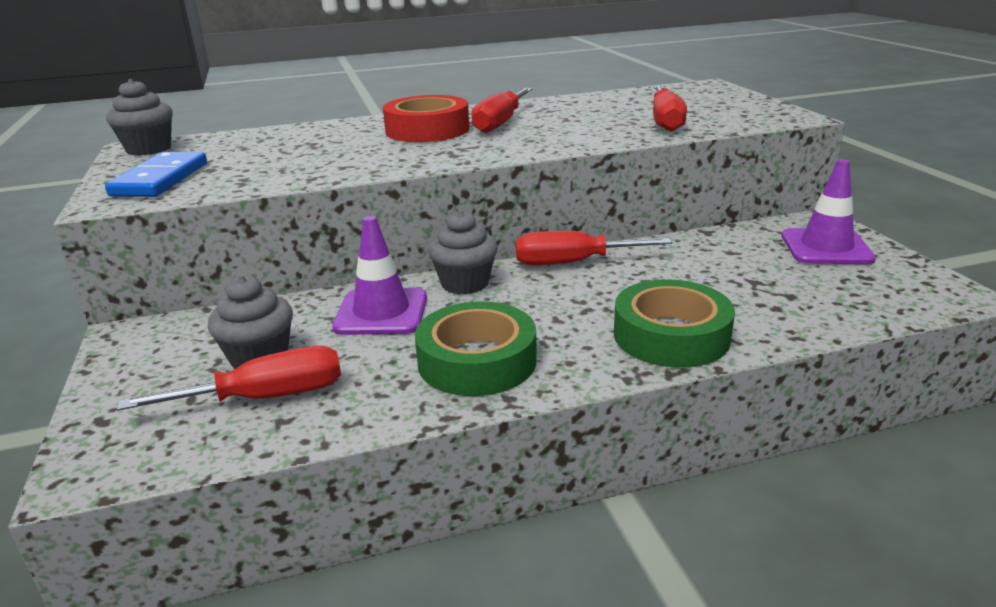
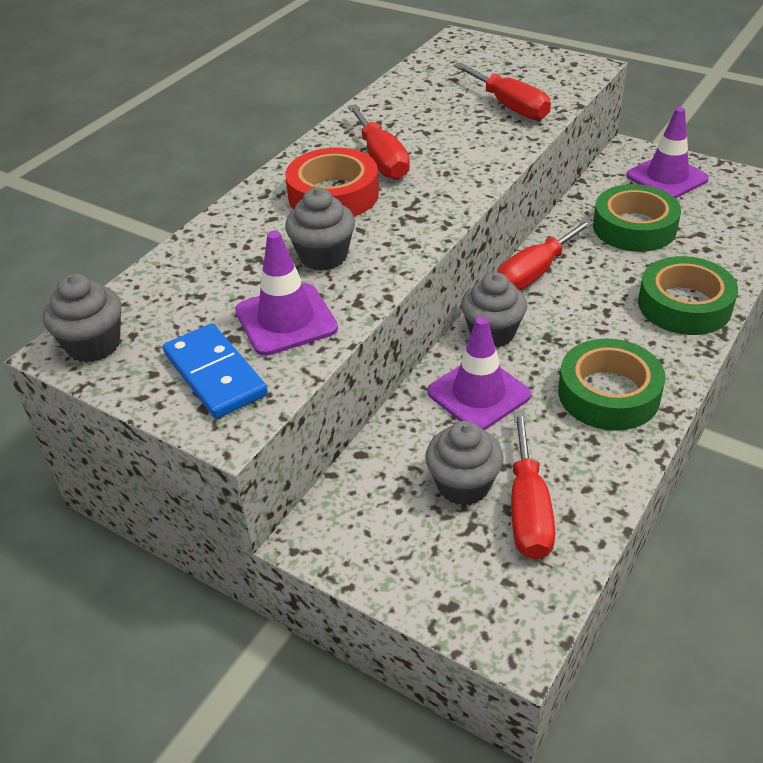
camera: 40 degrees left, 15 degrees up
red screwdriver [117,346,341,411] -> red screwdriver turned 150 degrees clockwise [511,411,556,560]
none -> purple traffic cone [235,231,338,356]
none -> grey cupcake [285,188,355,271]
none -> green tape [593,184,681,252]

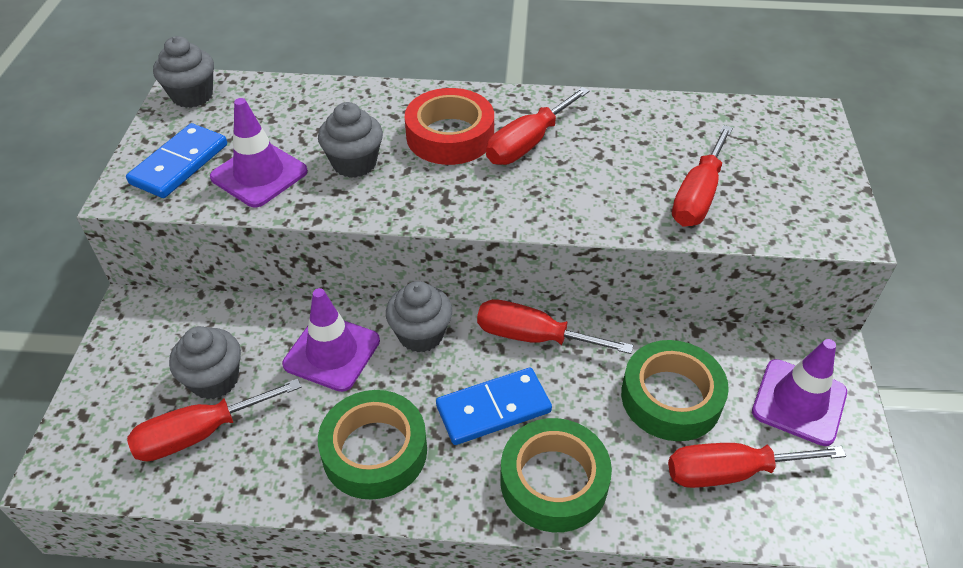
camera: 60 degrees right, 5 degrees up
none -> blue domino [436,368,552,445]
none -> red screwdriver [668,443,846,488]

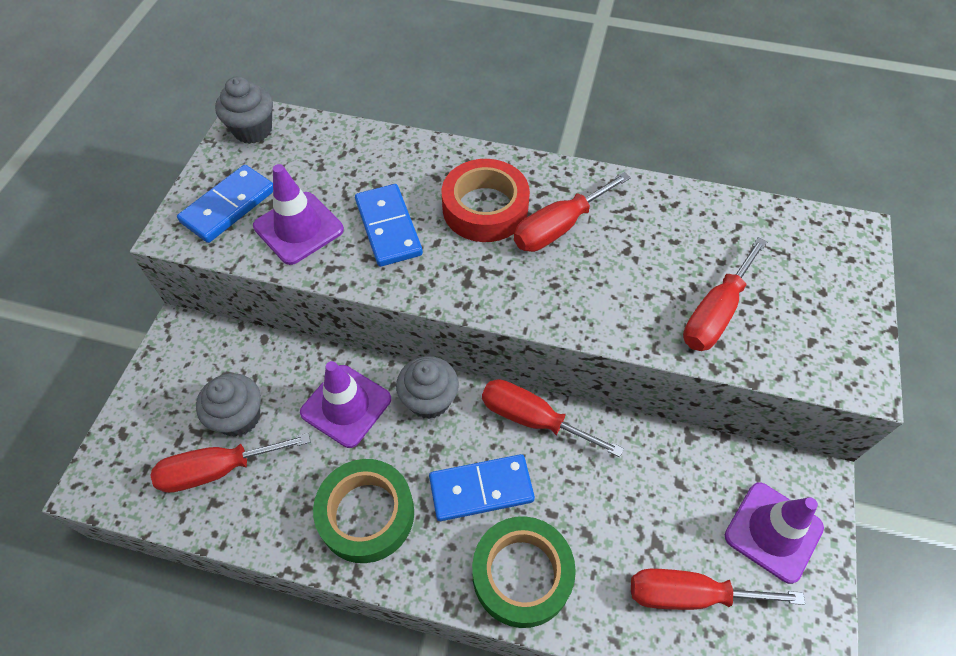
camera: 10 degrees right, 10 degrees up
grey cupcake [318,102,383,178] -> blue domino [355,184,423,267]
green tape [621,340,729,441] -> none

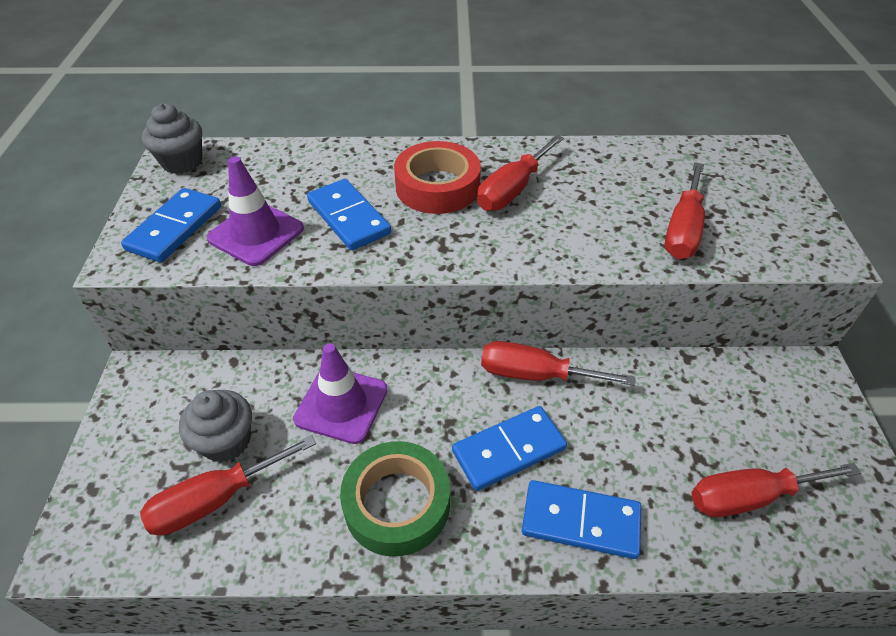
camera: 15 degrees left, 10 degrees down
grey cupcake [396,356,459,419] -> none
green tape [472,516,576,628] -> blue domino [522,480,641,559]
purple traffic cone [725,482,824,584] -> none

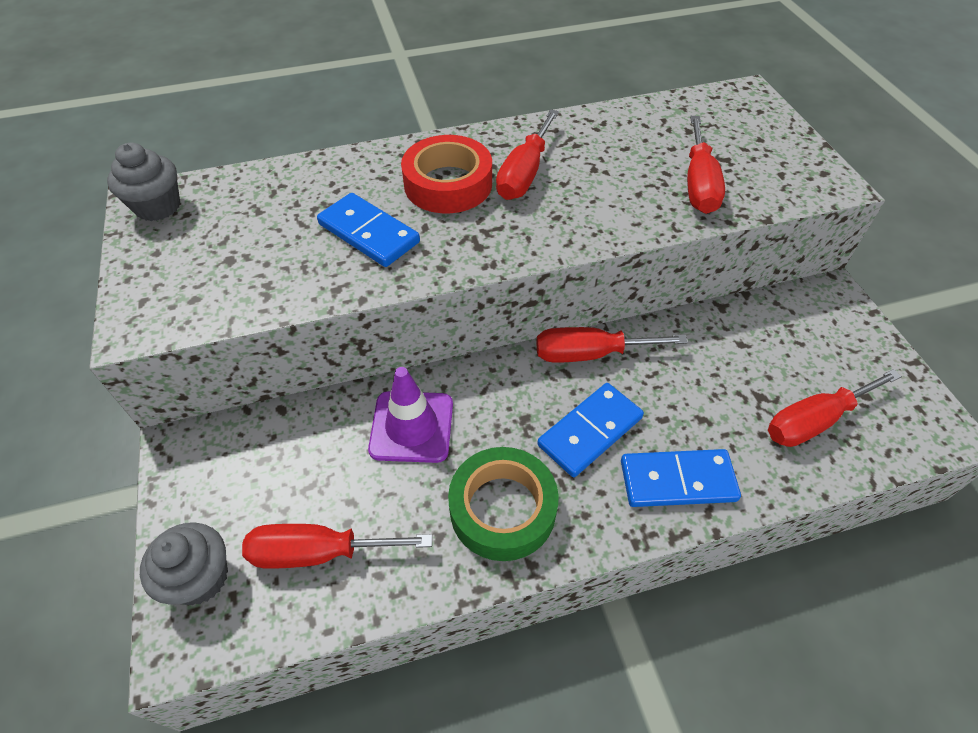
camera: 15 degrees left, 5 degrees up
blue domino [121,188,221,262] -> none
red screwdriver [140,435,316,536] -> red screwdriver turned 45 degrees clockwise [242,524,432,569]
grey cupcake [179,390,252,463] -> grey cupcake moved to [140,522,228,605]
purple traffic cone [207,156,304,266] -> none

